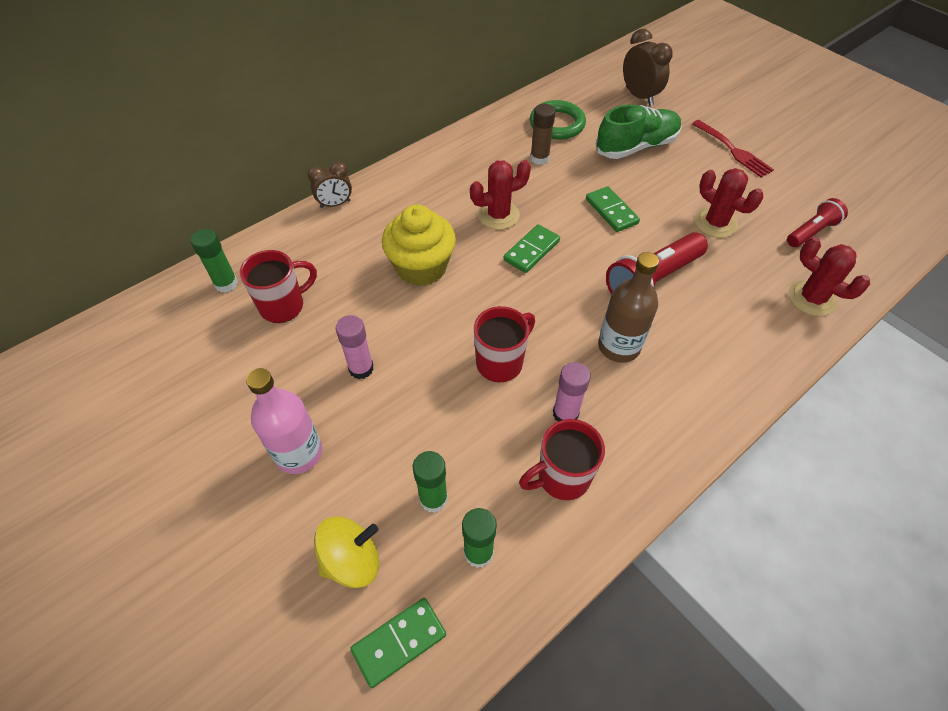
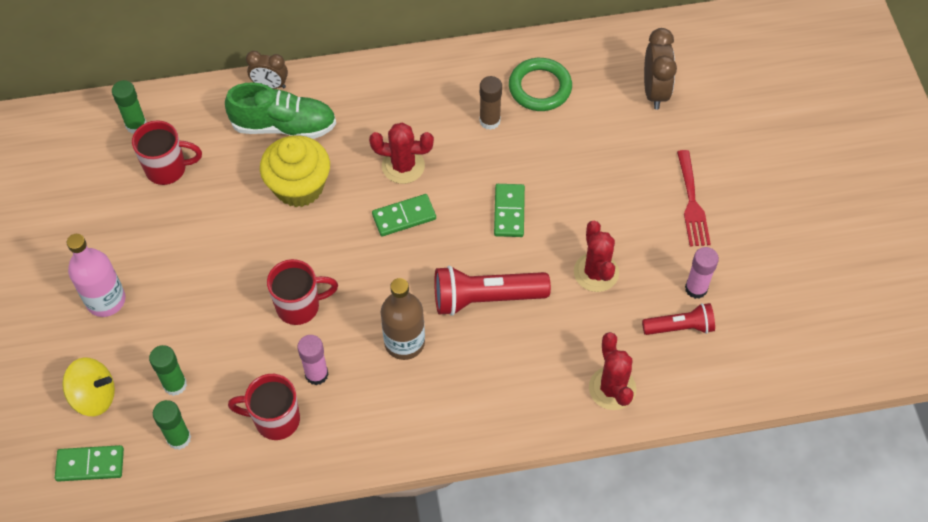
camera: 30 degrees right, 5 degrees up
pink glue stick [336,315,374,379] -> pink glue stick moved to [685,247,719,299]
green shoe [596,104,682,159] -> green shoe moved to [225,82,336,139]

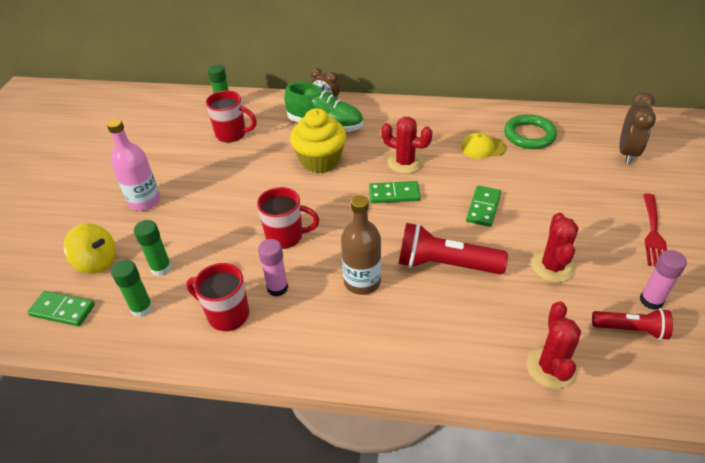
camera: 20 degrees right, 15 degrees down
brown glue stick [479,76,502,130] -> yellow cap [461,133,506,159]

